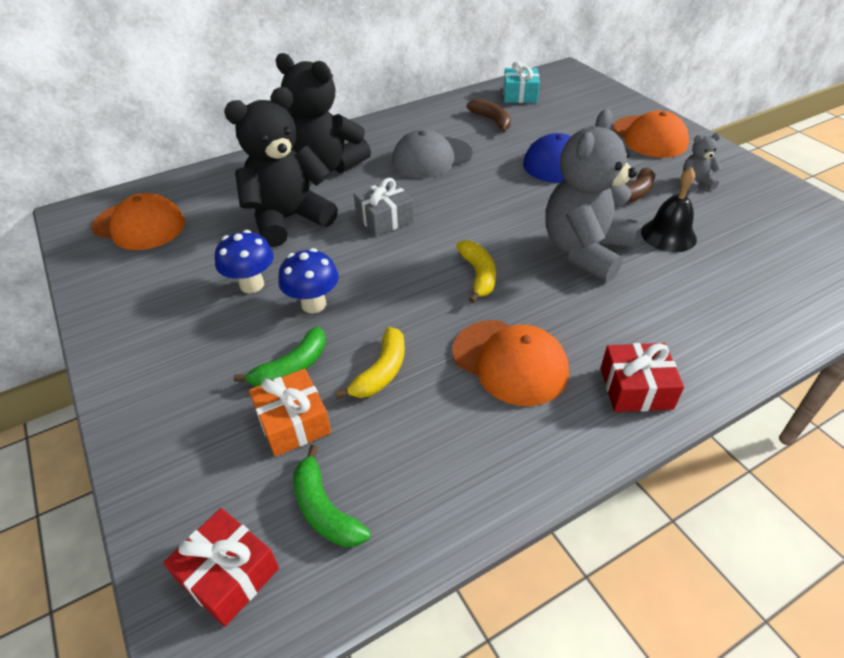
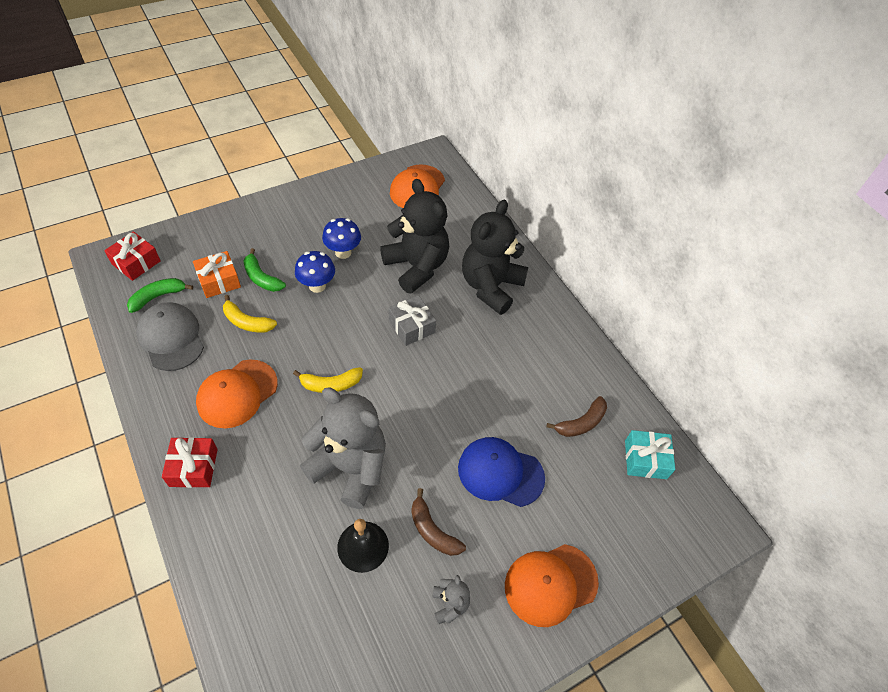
camera: 85 degrees right, 10 degrees up
grey cap [392,129,473,178] -> grey cap moved to [136,302,204,371]

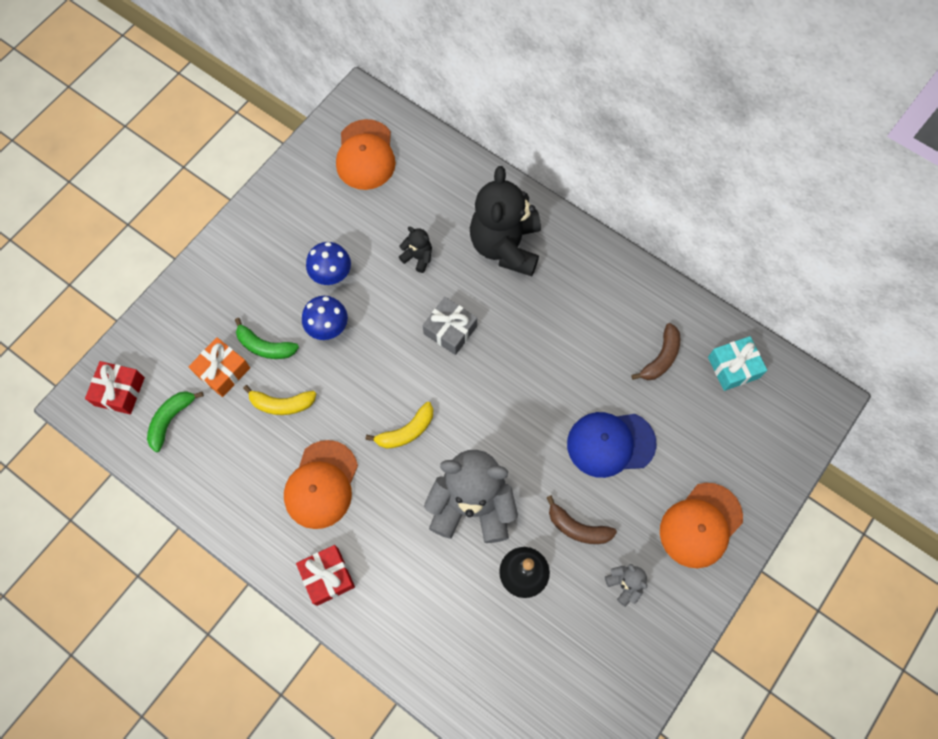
camera: 20 degrees left, 15 degrees up
grey cap [136,302,204,371] -> none
black teddy bear [380,179,449,294] -> black teddy bear [399,227,432,273], size x0.43

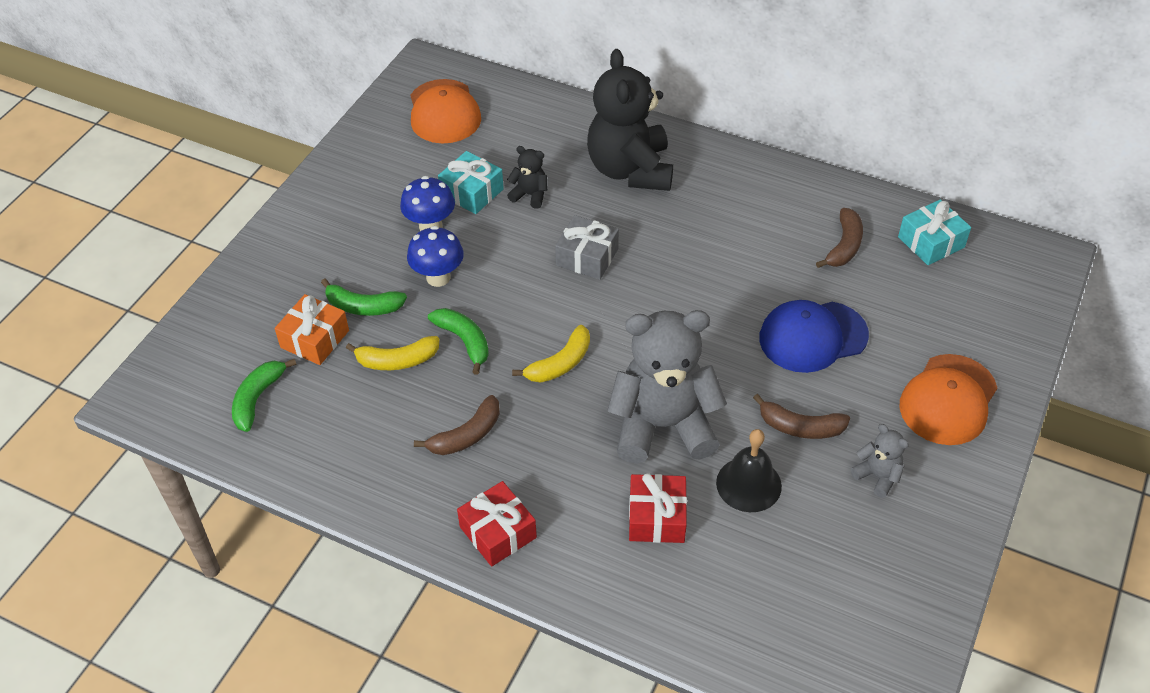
camera: 10 degrees left, 20 degrees down
red gift [85,361,145,414] -> red gift moved to [629,473,687,543]
orange cap [284,440,358,529] -> brown banana [414,395,500,455]
none -> green banana [428,308,489,375]
none -> turquoise gift [438,151,504,214]

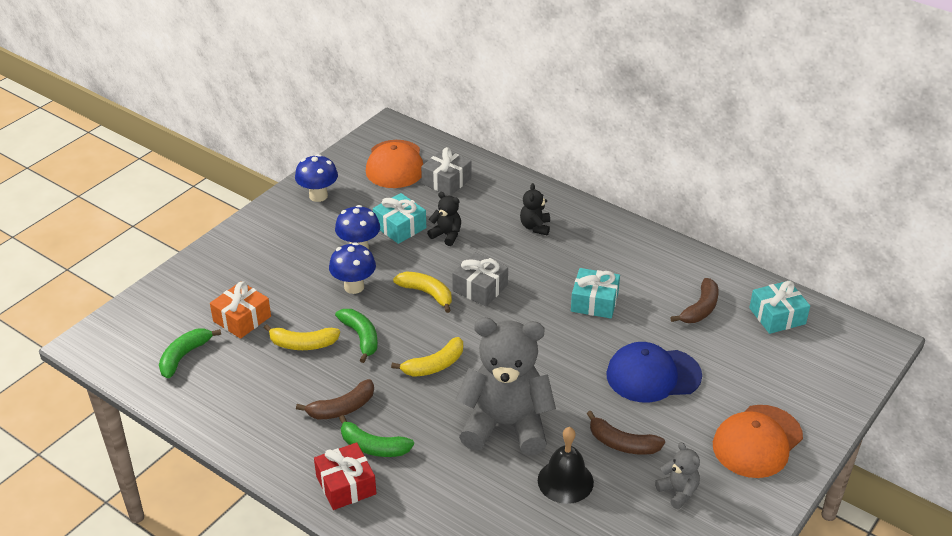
camera: 10 degrees right, 10 degrees down
green banana [321,279,407,316] -> green banana moved to [339,415,414,457]
black teddy bear [587,49,673,191] -> black teddy bear [520,183,550,235], size x0.43
red gift [629,473,687,543] -> none
none -> blue mushroom [295,154,338,202]
none -> yellow banana [393,272,452,313]
none -> grey gift [421,147,472,196]
none -> turquoise gift [571,268,620,319]

